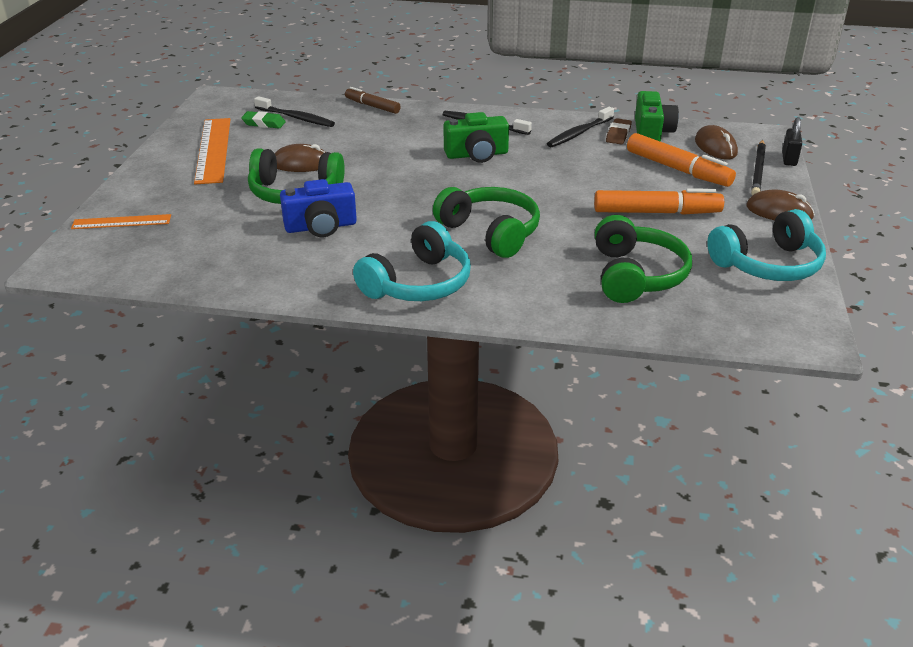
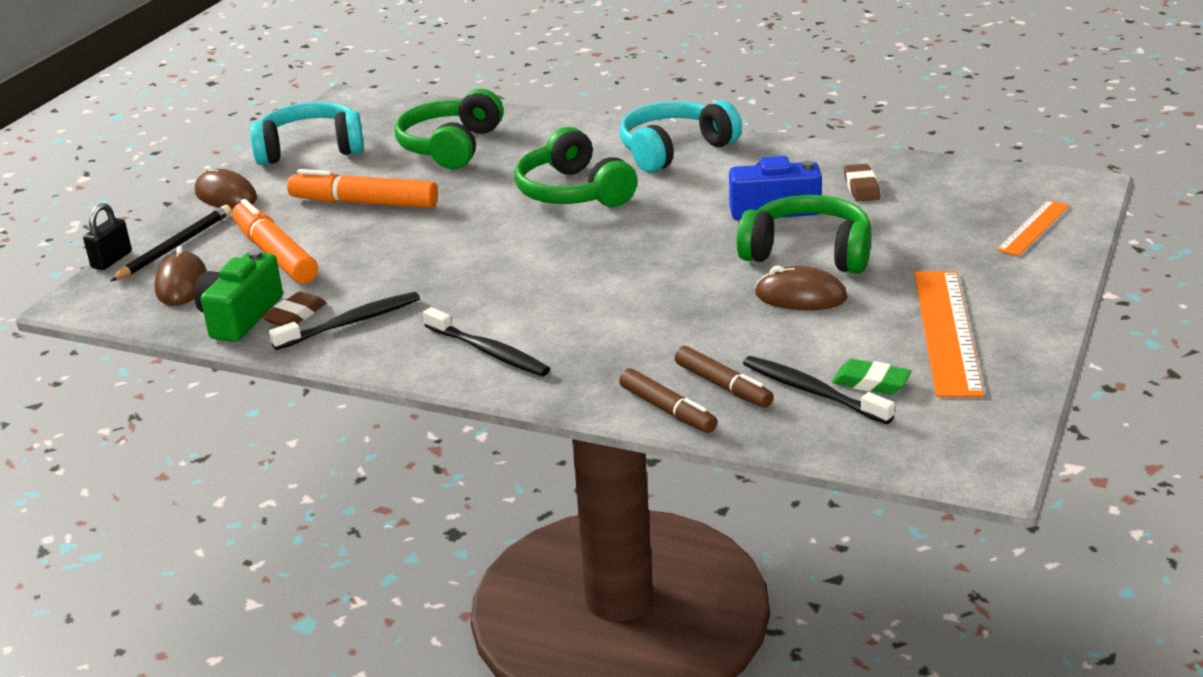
camera: 165 degrees left, 5 degrees down
orange ruler [71,214,171,229] -> orange ruler turned 60 degrees counterclockwise [997,200,1069,256]
green camera [444,112,509,163] -> none
none -> brown marker [675,346,774,408]
none -> brown eraser [844,164,880,202]

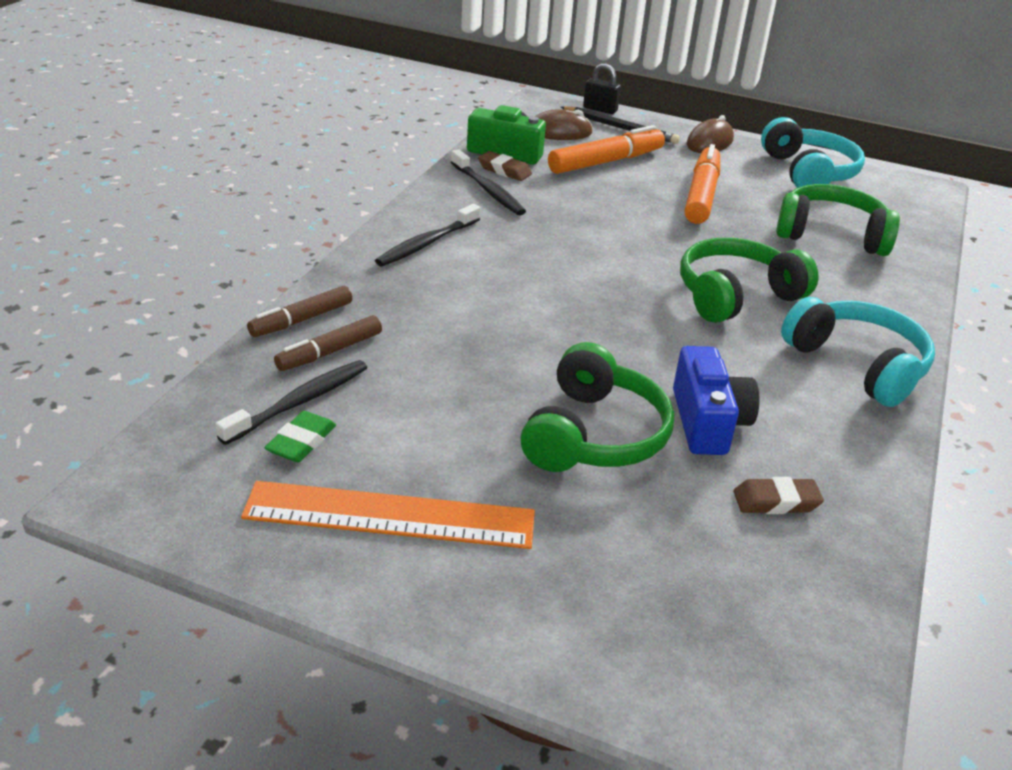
camera: 85 degrees right, 5 degrees up
brown mouse [755,265,847,310] -> none
orange ruler [997,200,1069,256] -> none

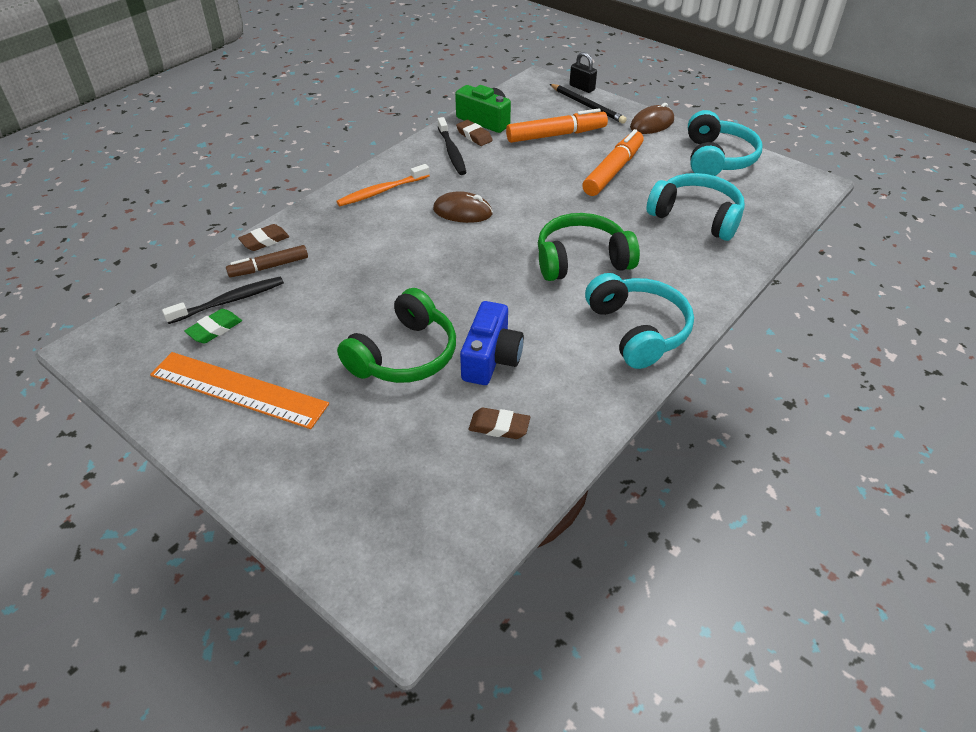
camera: 20 degrees right, 10 degrees up
brown marker [247,286,352,337] -> brown eraser [238,224,289,251]
black toothbrush [375,204,480,266] -> orange toothbrush [336,164,429,206]
brown mouse [535,109,593,140] -> brown mouse moved to [433,191,493,223]
green headphones [776,184,900,256] -> turquoise headphones [647,173,745,241]

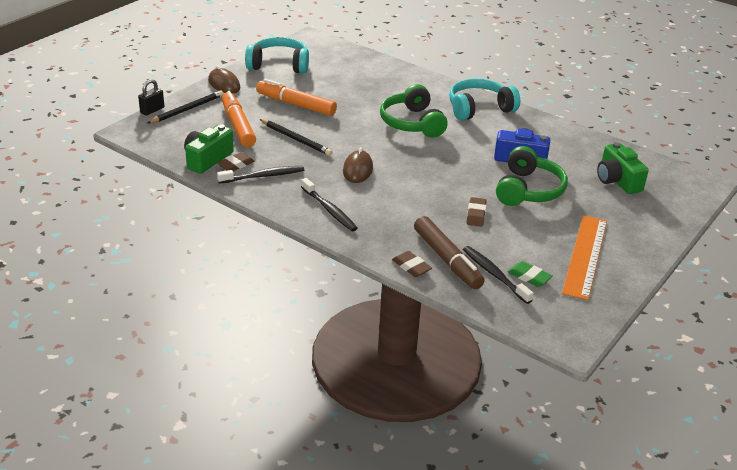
camera: 95 degrees left, 10 degrees down
brown marker [226,245,308,277] -> brown marker [414,216,485,289], size x1.59
orange toothbrush [336,164,429,206] -> black toothbrush [301,178,358,231]
green headphones [337,288,456,383] -> green headphones turned 75 degrees clockwise [496,146,568,206]
brown eraser [469,408,530,439] -> brown eraser moved to [467,197,487,227]
turquoise headphones [647,173,745,241] -> none
none -> black pencil [260,119,332,156]
none -> green camera [597,142,649,194]

